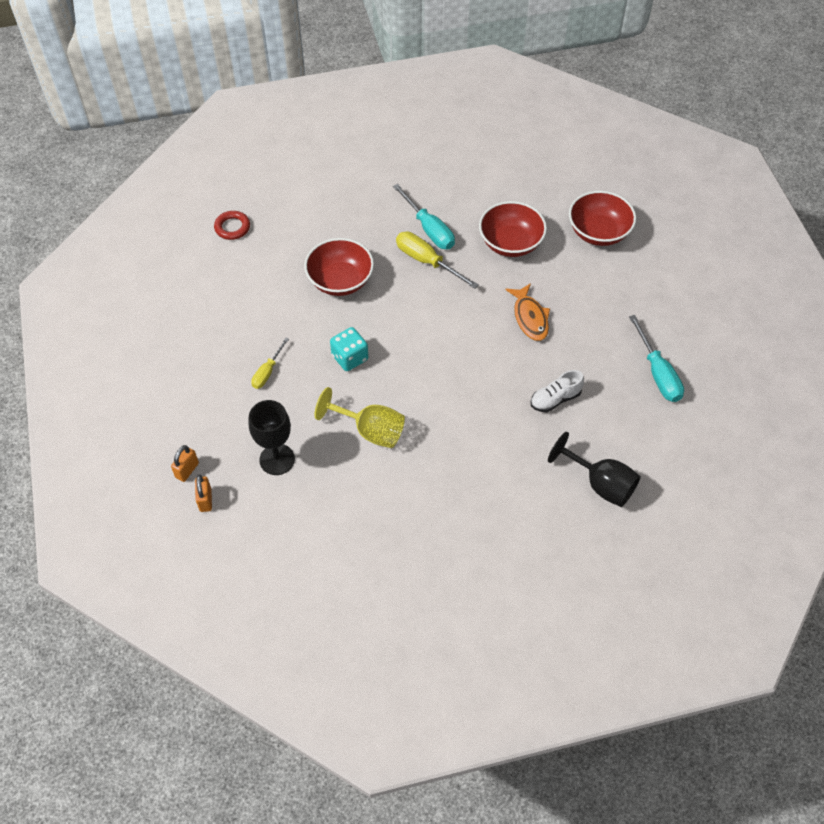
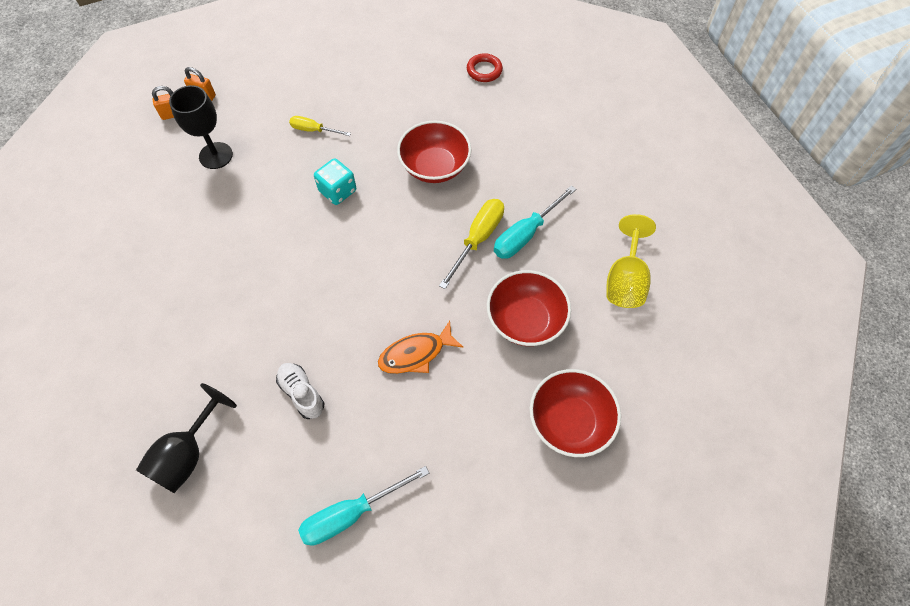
camera: 80 degrees right, 5 degrees up
yellow goblet [315,387,405,448] -> yellow goblet moved to [607,214,656,308]

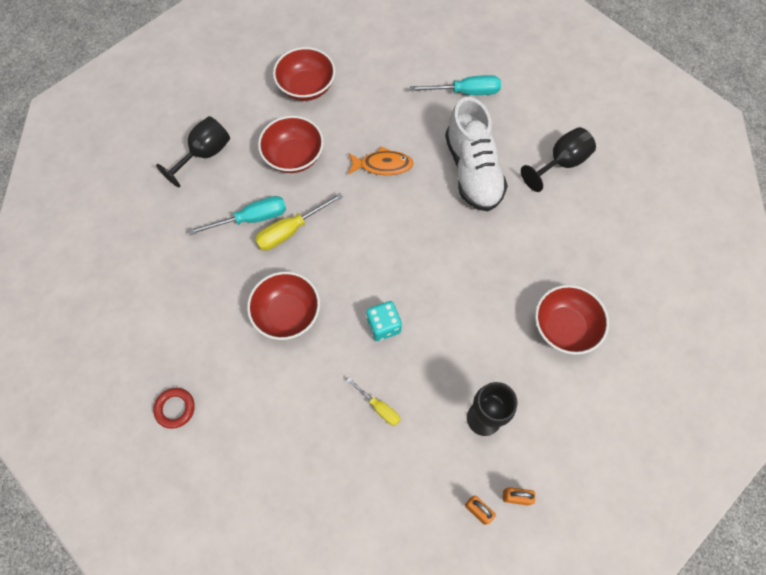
camera: 155 degrees left, 5 degrees up
white shoe [276,363,324,419] -> white shoe [445,97,508,211], size x2.13
yellow goblet [607,214,656,308] -> black goblet [156,116,230,188]
none -> red bowl [535,285,609,355]

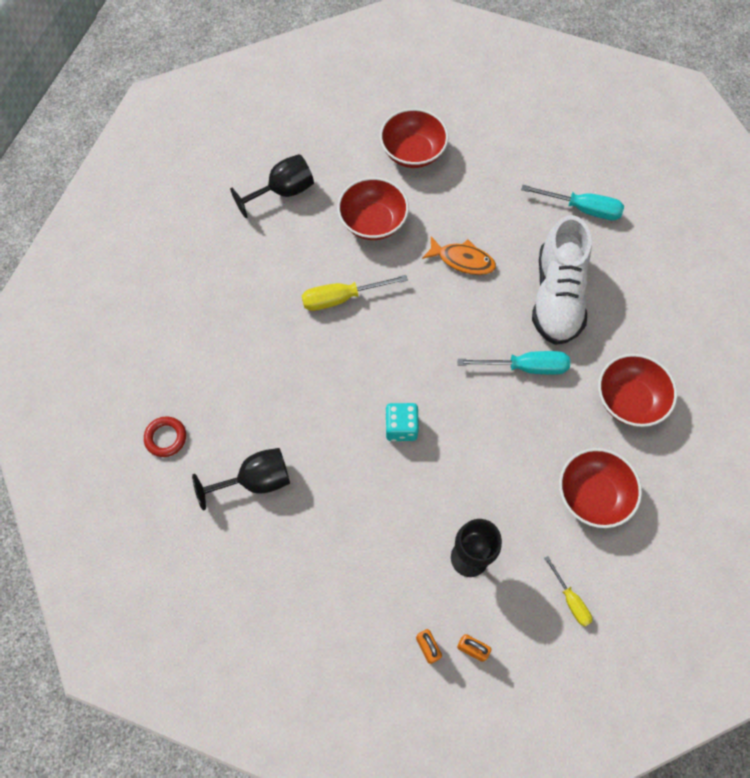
camera: 20 degrees right, 0 degrees up
turquoise screwdriver [188,196,286,235] -> turquoise screwdriver moved to [457,351,570,375]
red bowl [247,271,320,340] -> red bowl moved to [598,354,677,427]
yellow screwdriver [346,378,400,426] -> yellow screwdriver moved to [544,556,592,627]
black goblet [521,127,596,192] -> black goblet moved to [192,448,290,510]

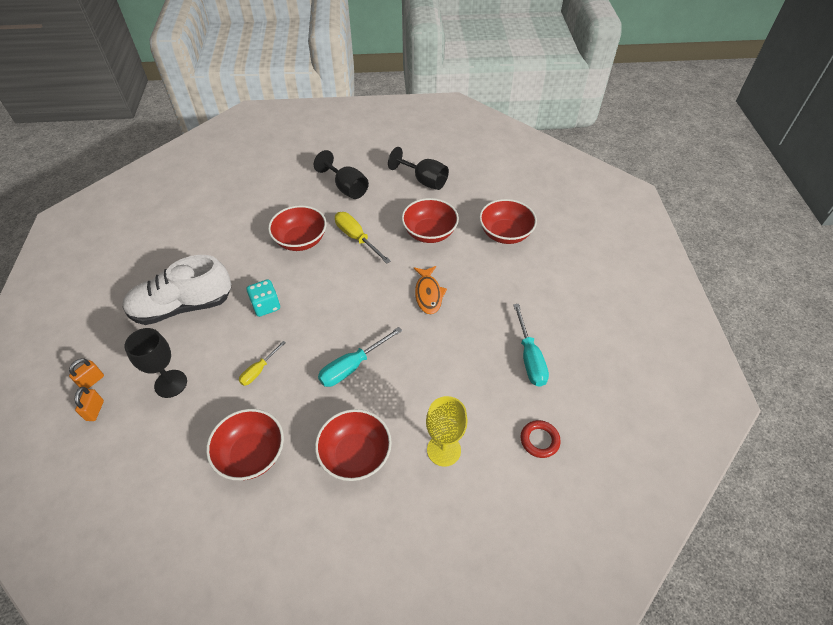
camera: 65 degrees right, 15 degrees down
red ring [144,416,186,457] -> red ring moved to [520,420,561,458]
black goblet [192,448,290,510] -> black goblet moved to [314,150,369,199]
turquoise screwdriver [457,351,570,375] -> turquoise screwdriver turned 75 degrees clockwise [318,327,402,387]
white shoe [532,215,592,345] -> white shoe moved to [122,255,231,325]
yellow screwdriver [544,556,592,627] -> yellow screwdriver moved to [239,341,286,386]
none -> red bowl [268,205,327,251]
none -> yellow goblet [426,396,468,467]

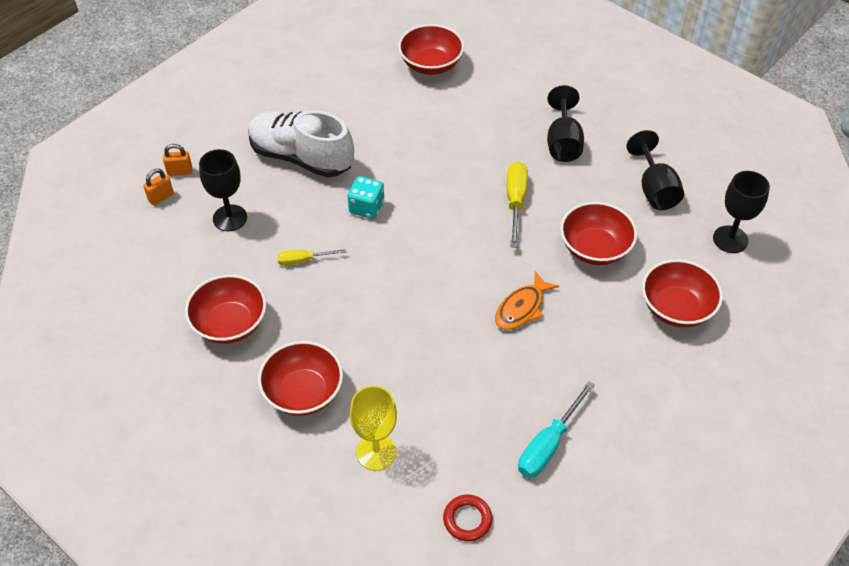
camera: 45 degrees right, 0 degrees up
red bowl [268,205,327,251] -> red bowl moved to [398,24,464,75]
turquoise screwdriver [318,327,402,387] -> none
none -> black goblet [713,171,770,253]

